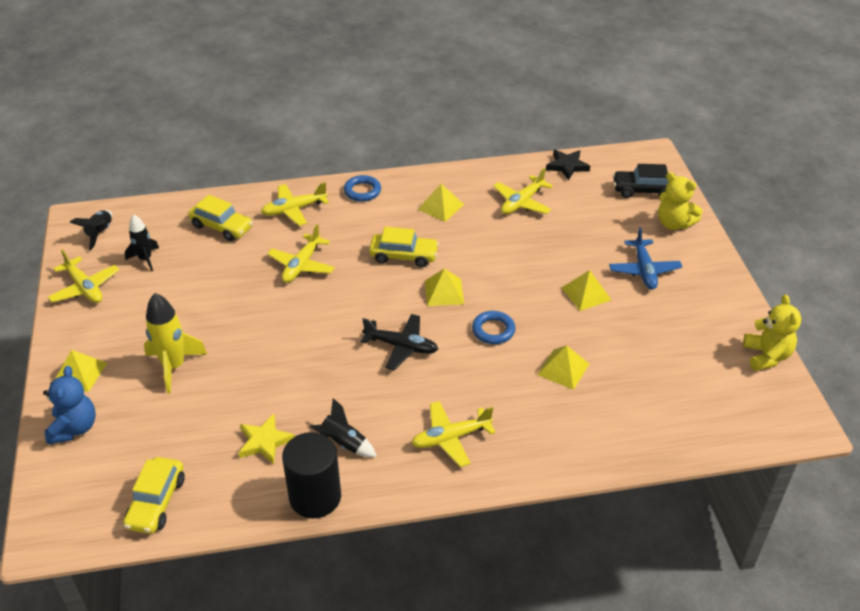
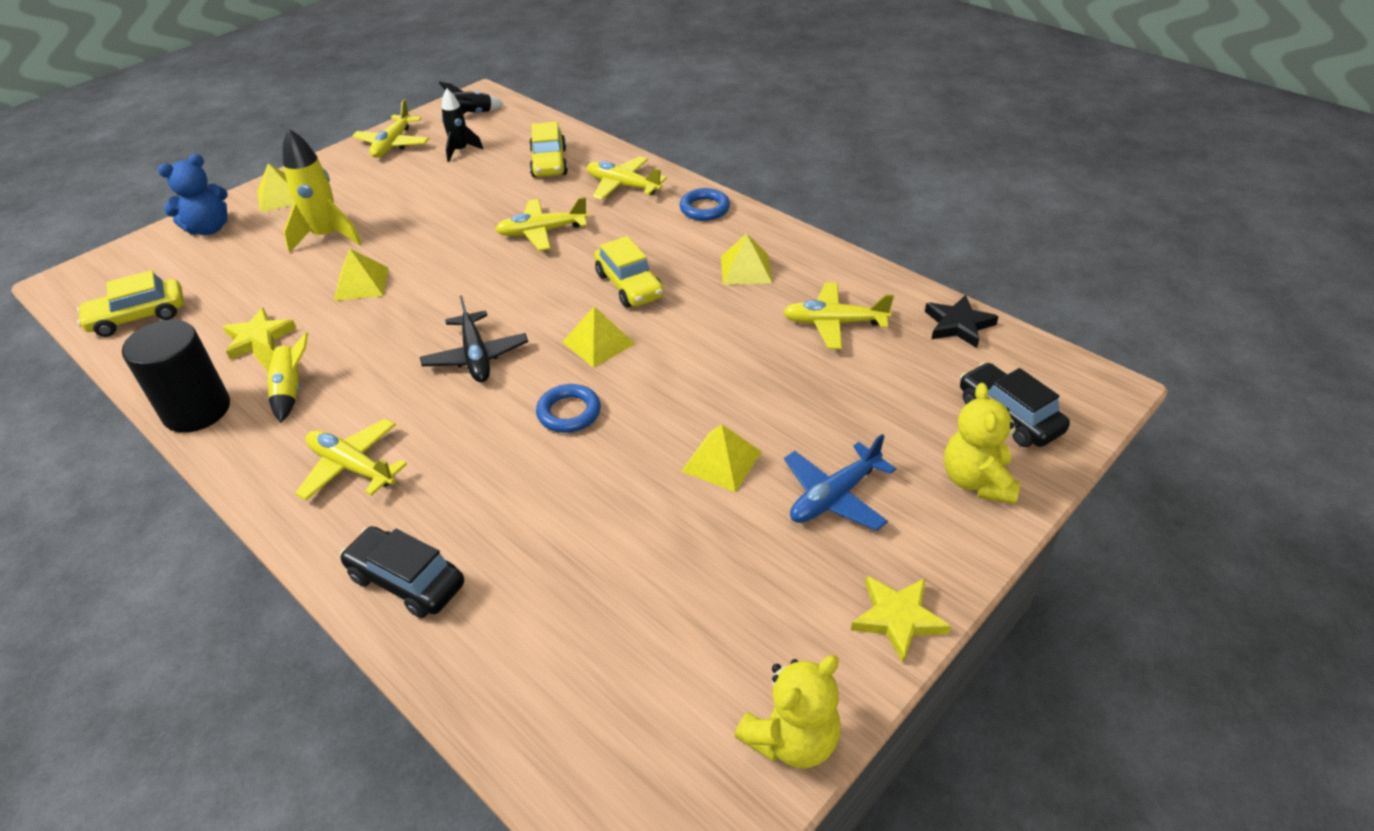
camera: 55 degrees right, 0 degrees up
black rocket [310,398,377,457] -> yellow rocket [252,333,308,423]
yellow pyramid [537,345,589,390] -> yellow pyramid moved to [334,248,388,301]
none -> black car [339,526,464,618]
none -> yellow star [851,576,951,663]

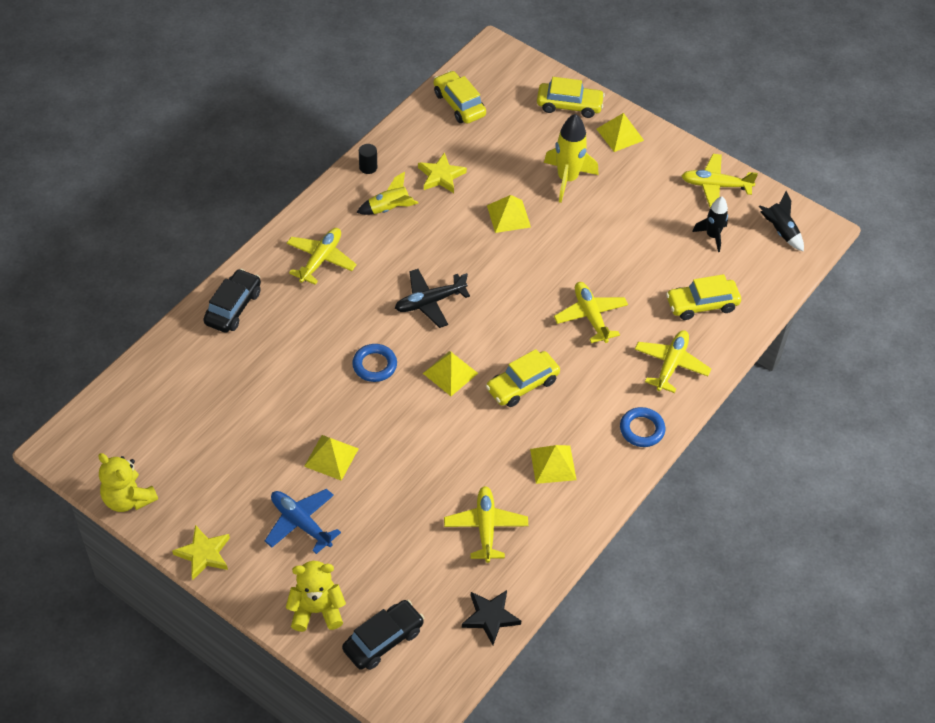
camera: 80 degrees right, 10 degrees up
black cylinder [122,319,230,433] -> black cylinder [359,144,377,174], size x0.43
blue teddy bear [158,154,228,235] -> yellow car [537,77,605,118]

